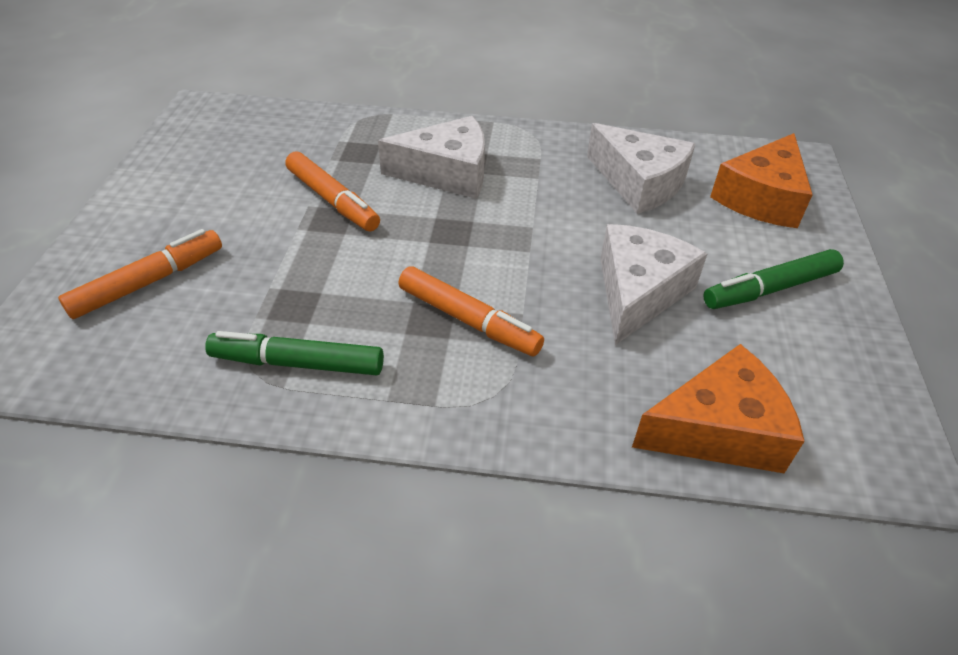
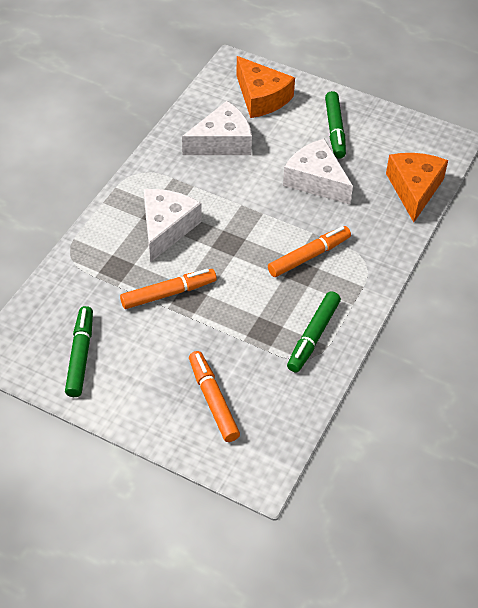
camera: 70 degrees left, 5 degrees up
none -> green marker [65,306,93,397]

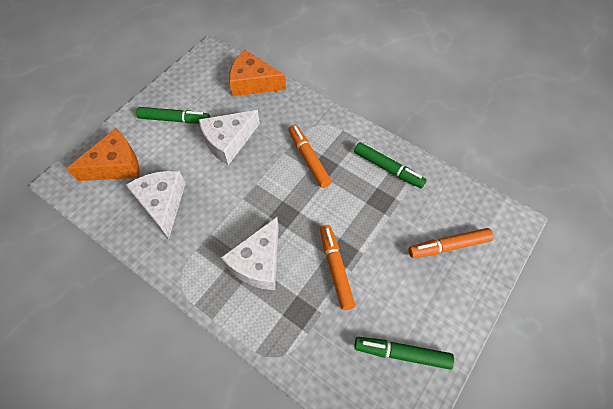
camera: 80 degrees left, 10 degrees up
white cheese [144,189,202,262] -> white cheese turned 90 degrees counterclockwise [221,217,279,290]

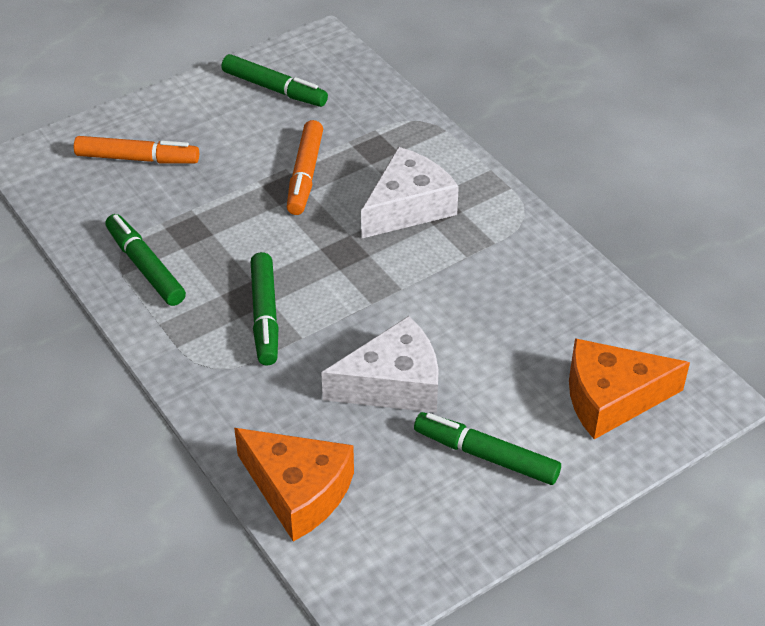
camera: 160 degrees left, 15 degrees down
white cheese [126,171,186,239] -> none
orange marker [289,125,331,188] -> green marker [251,252,279,365]

